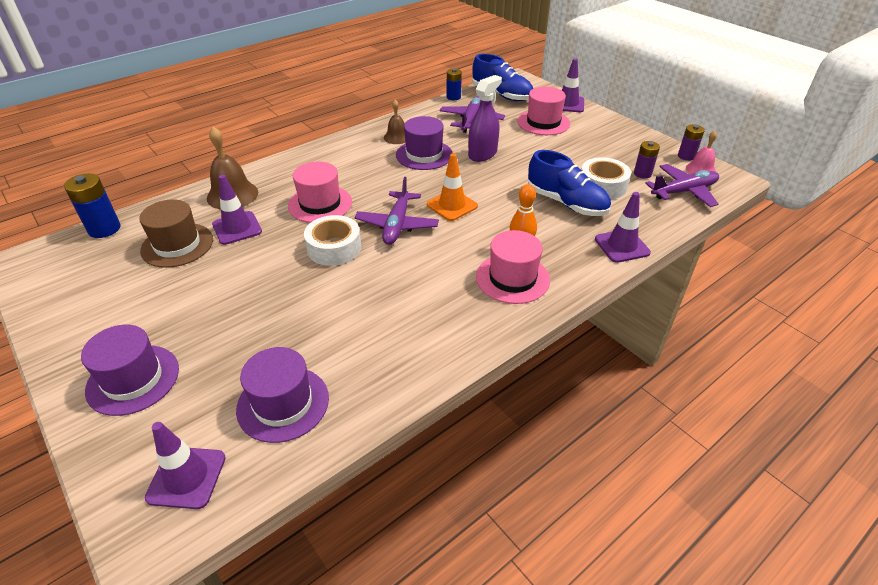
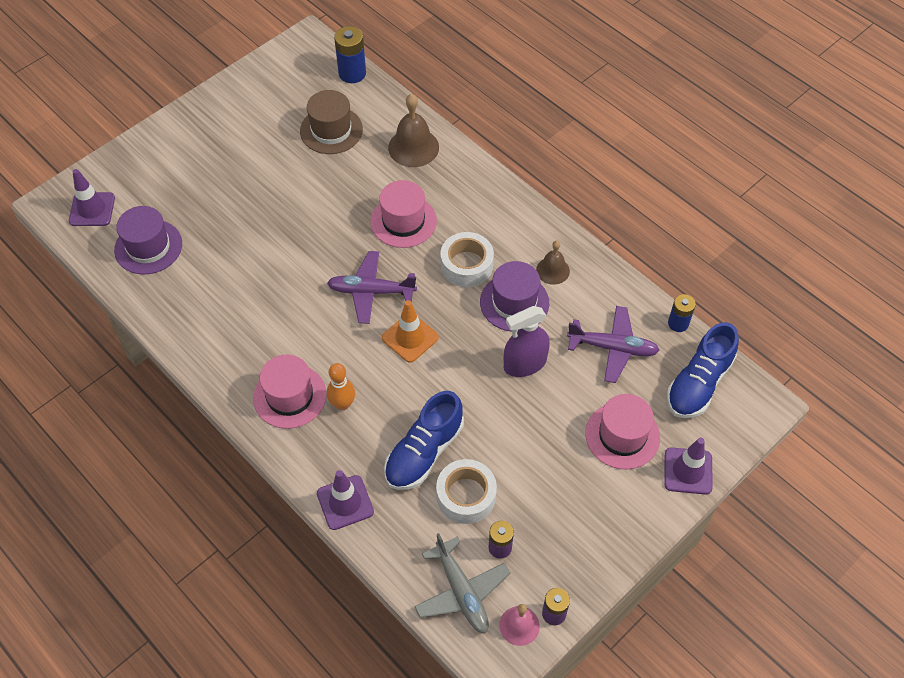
camera: 85 degrees right, 15 degrees up
purple hat [81,325,179,416] -> none
purple traffic cone [212,175,262,245] -> none
white tape [304,215,361,266] -> white tape moved to [440,232,494,287]
purple spray bottle [468,75,502,162] -> purple spray bottle turned 120 degrees clockwise [504,306,550,377]
purple plane [645,164,719,207] -> grey plane [414,533,510,633]

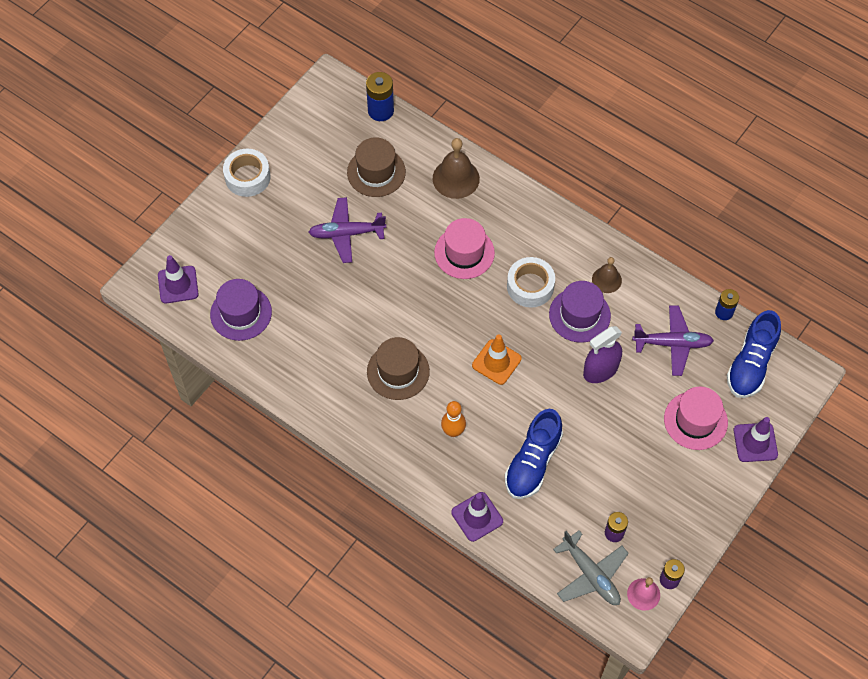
camera: 10 degrees left, 5 degrees up
pink hat [253,354,327,429] -> none
purple plane [327,251,417,324] -> purple plane moved to [308,197,386,263]
white tape [436,459,497,524] -> white tape moved to [223,149,271,197]
none -> brown hat [367,337,430,400]

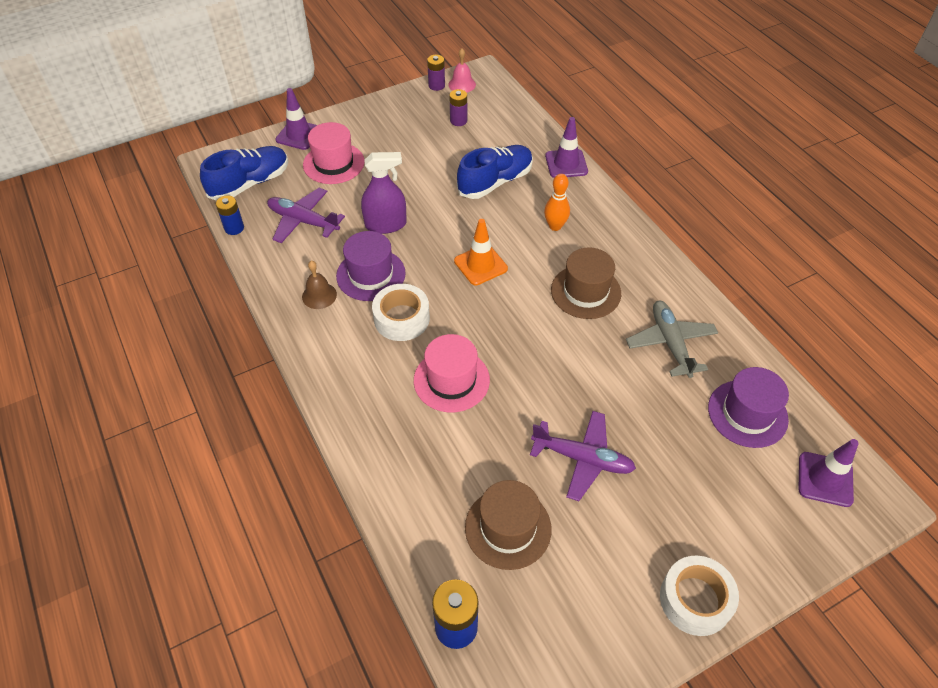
camera: 155 degrees left, 10 degrees down
brown bell [433,138,480,199] -> none
grey plane [553,531,629,605] -> grey plane moved to [626,301,718,378]

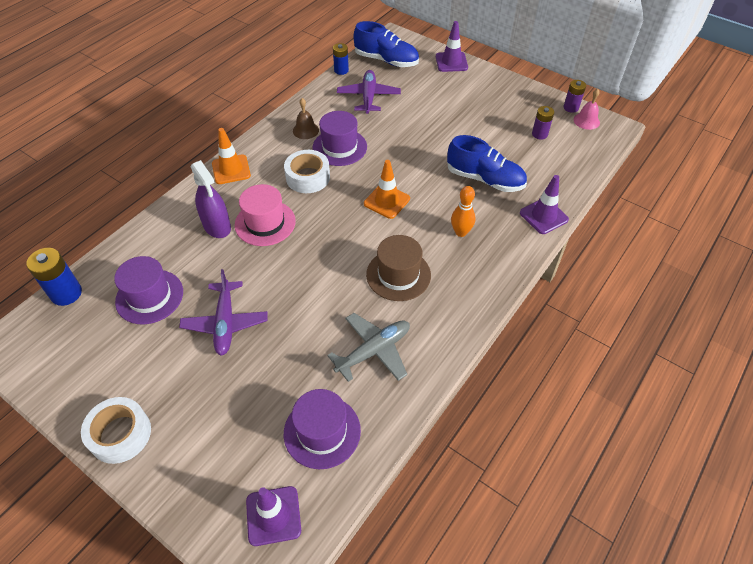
camera: 65 degrees right, 0 degrees up
pink hat [303,122,364,184] -> none
purple spray bottle [361,152,407,234] -> purple spray bottle moved to [191,160,231,238]
brown hat [465,480,551,570] -> purple hat [114,256,183,324]
none -> orange traffic cone [212,128,251,184]

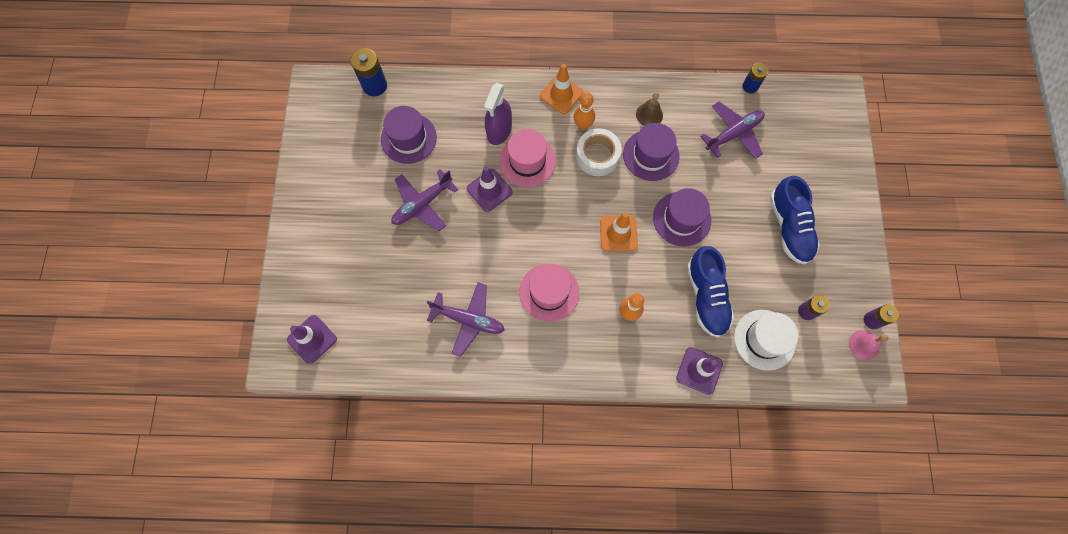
camera: 55 degrees right, 20 degrees up
white tape [81,397,151,464] -> none
purple hat [284,389,361,469] -> purple hat moved to [653,188,711,247]
grey plane [327,313,410,382] -> purple plane [427,282,505,357]
blue shoe [354,21,419,67] -> blue shoe moved to [770,176,819,265]
brown hat [366,235,431,301] -> pink hat [519,264,579,322]
purple traffic cone [436,21,468,72] -> purple traffic cone moved to [467,166,513,212]
none -> orange bowling pin [573,92,595,130]
none -> white hat [734,310,799,371]

